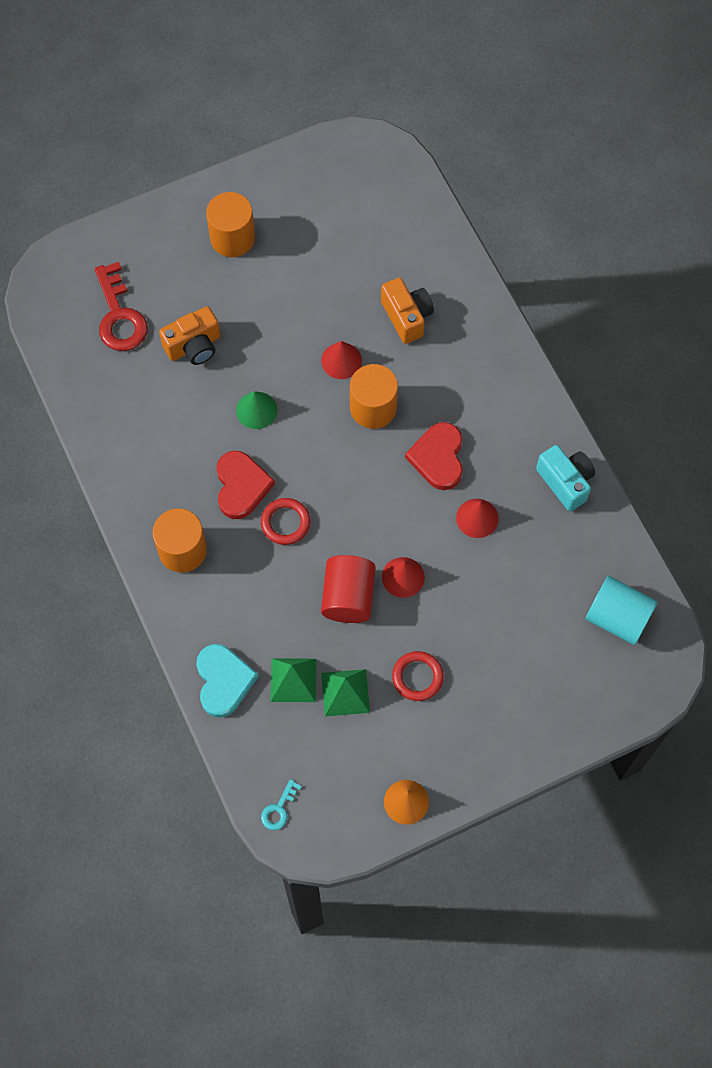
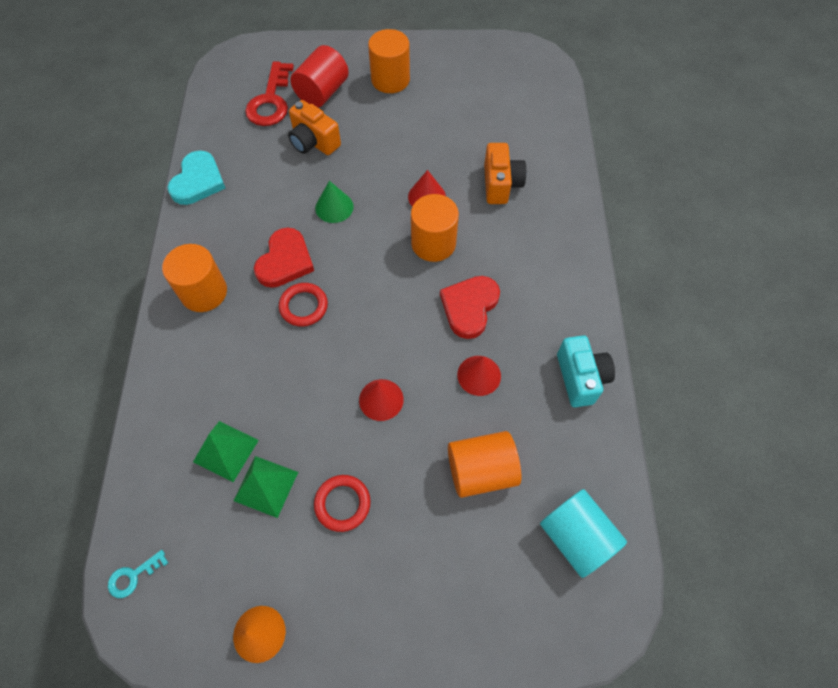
camera: 25 degrees right, 5 degrees down
orange camera [159,306,220,365] -> orange camera turned 45 degrees clockwise [288,100,341,155]
turquoise heart [196,644,259,717] -> turquoise heart moved to [167,151,225,205]
red cylinder [321,555,376,623] -> red cylinder moved to [290,45,349,108]
none -> orange cylinder [448,431,521,498]

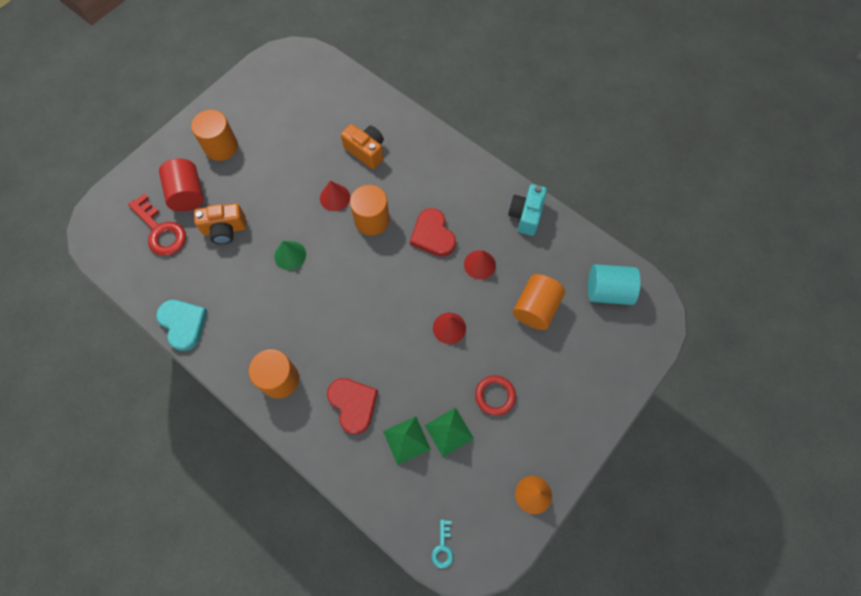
camera: 50 degrees left, 5 degrees up
red heart [254,227,314,288] -> red heart moved to [327,378,378,434]
red ring [279,283,328,327] -> none
turquoise camera [557,335,615,407] -> turquoise camera turned 105 degrees counterclockwise [508,184,547,236]

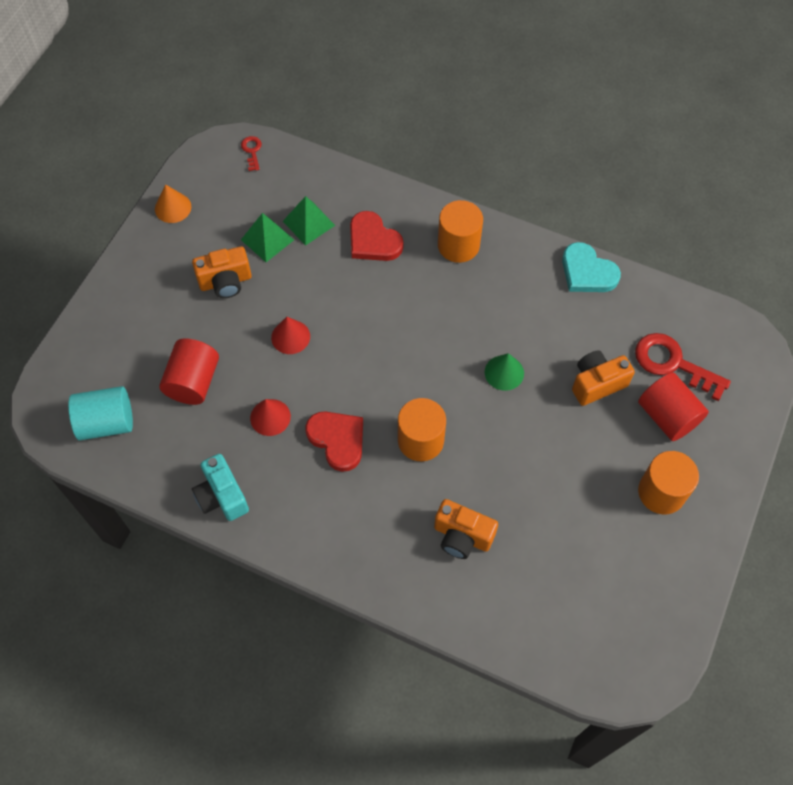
camera: 165 degrees right, 5 degrees down
red cone [320,181,350,211] -> none
turquoise key [431,519,453,569] -> red key [241,136,262,171]
red ring [475,375,516,416] -> orange camera [192,246,252,298]
turquoise camera [508,184,547,236] -> turquoise camera turned 150 degrees clockwise [192,454,249,521]
orange cylinder [513,274,565,330] -> red cylinder [159,338,219,405]

